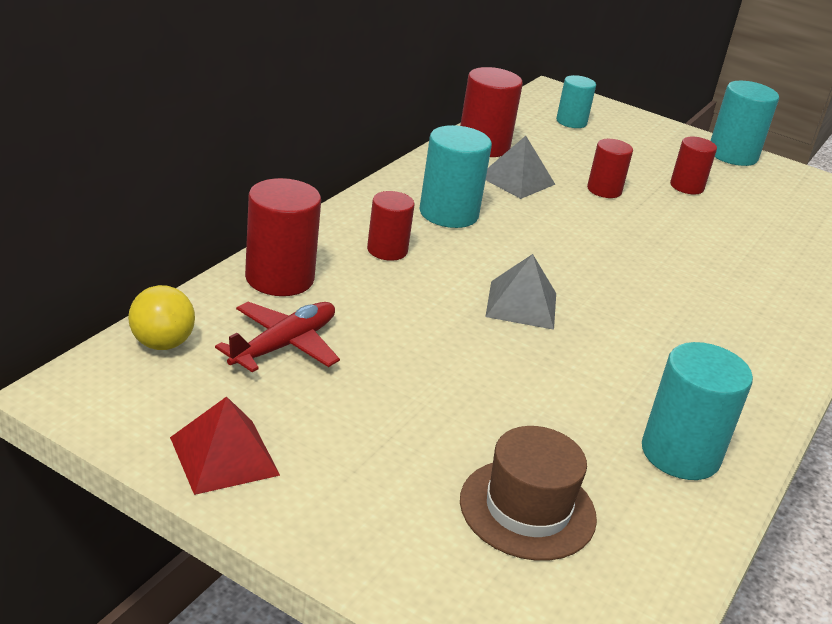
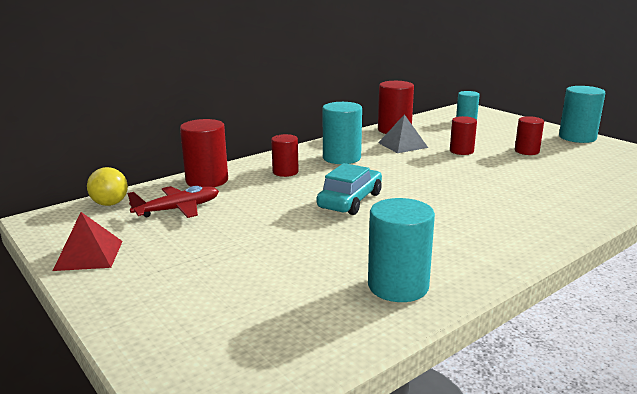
camera: 25 degrees right, 10 degrees down
brown hat [460,426,597,561] -> none
grey pyramid [485,254,556,330] -> turquoise car [317,163,382,215]

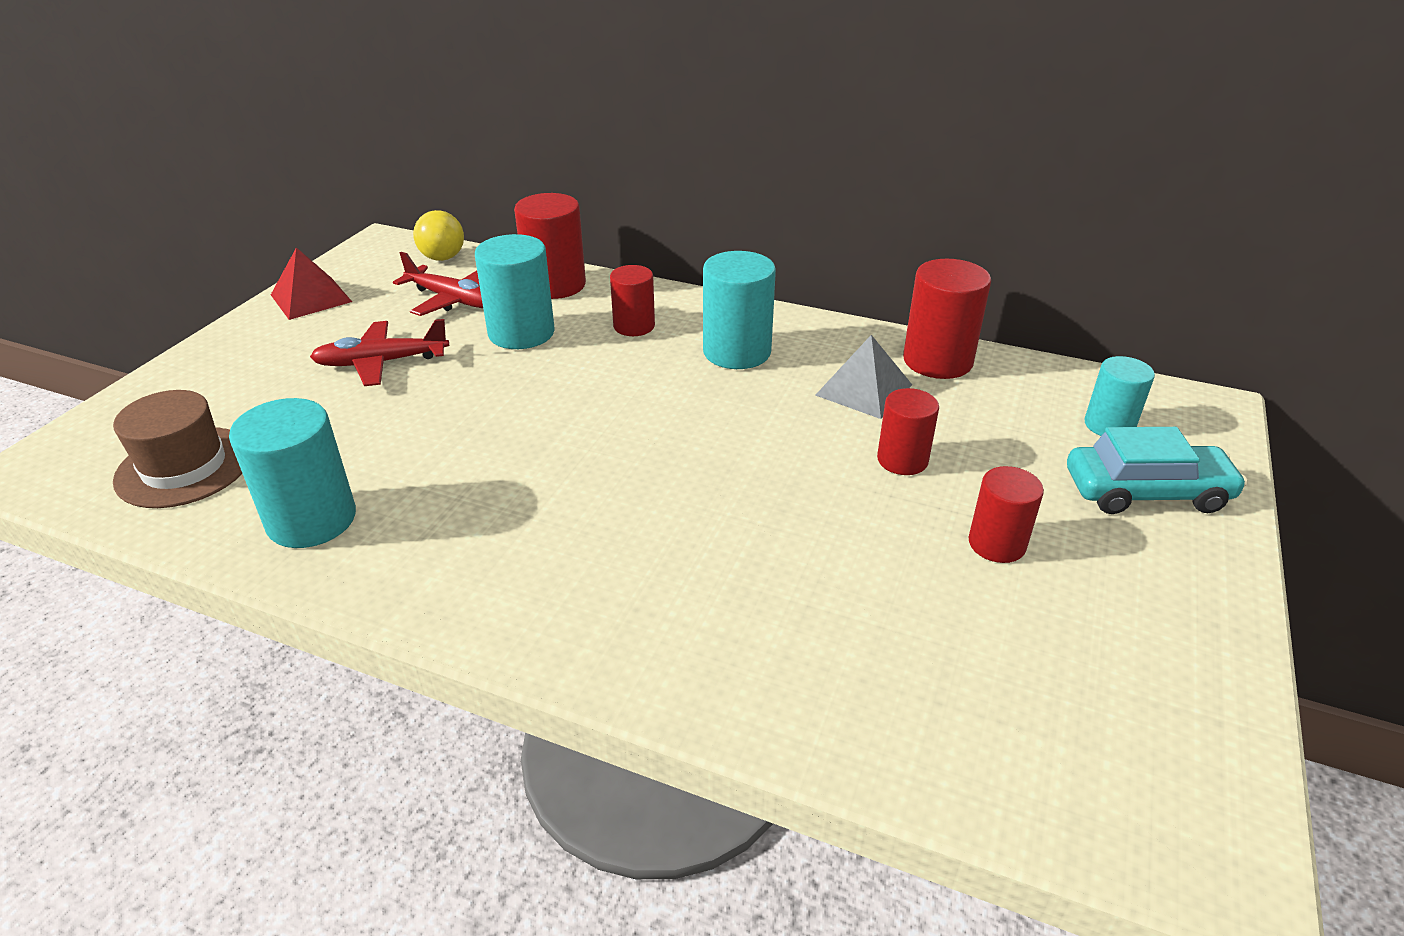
camera: 60 degrees right, 15 degrees up
turquoise car [317,163,382,215] -> turquoise car moved to [1067,427,1247,514]
turquoise cylinder [559,86,605,143] -> turquoise cylinder moved to [475,234,555,349]
none -> brown hat [113,390,242,508]
none -> red plane [310,319,449,386]

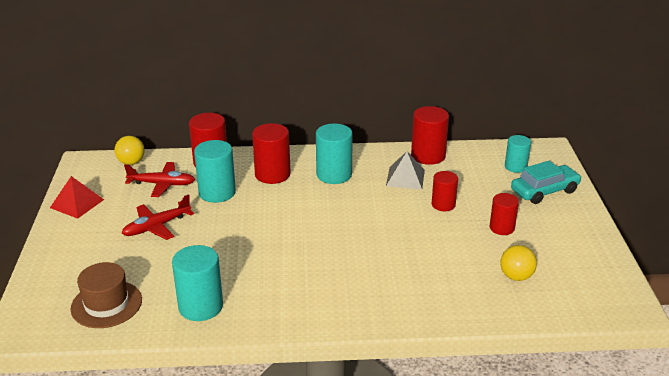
camera: 25 degrees left, 5 degrees down
red cylinder [610,265,655,336] -> red cylinder [252,123,291,184], size x1.57
none -> yellow ball [500,245,537,281]

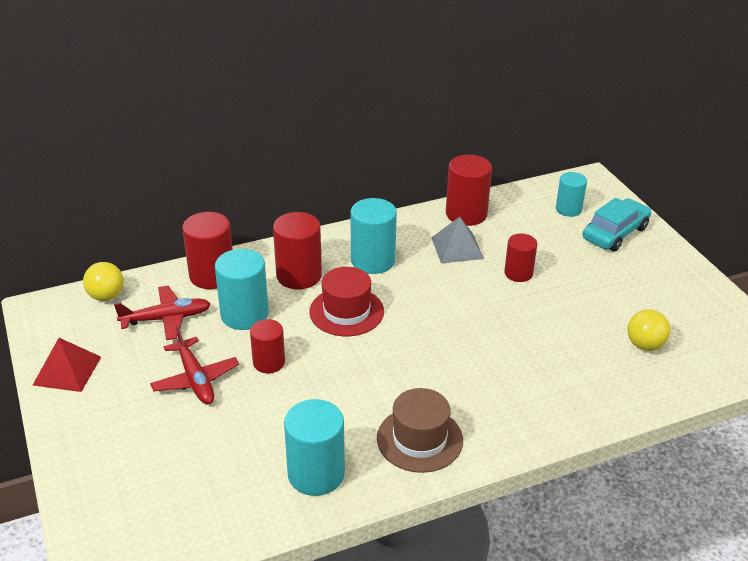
camera: 20 degrees left, 5 degrees up
brown hat [71,262,142,328] -> brown hat moved to [377,388,463,473]
red plane [122,194,194,240] -> red plane turned 60 degrees counterclockwise [150,326,239,404]
red cylinder [490,193,519,235] -> red cylinder moved to [250,319,285,373]
none -> red hat [309,267,384,336]

